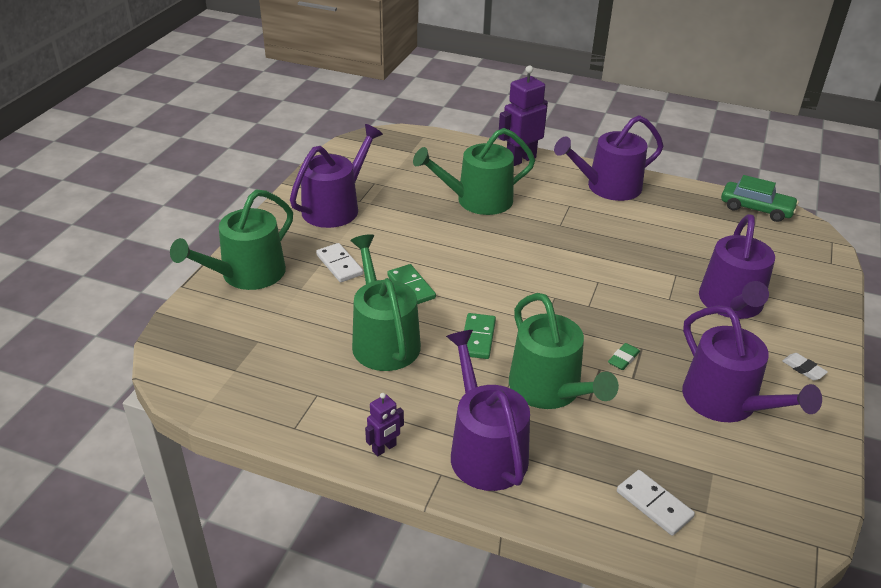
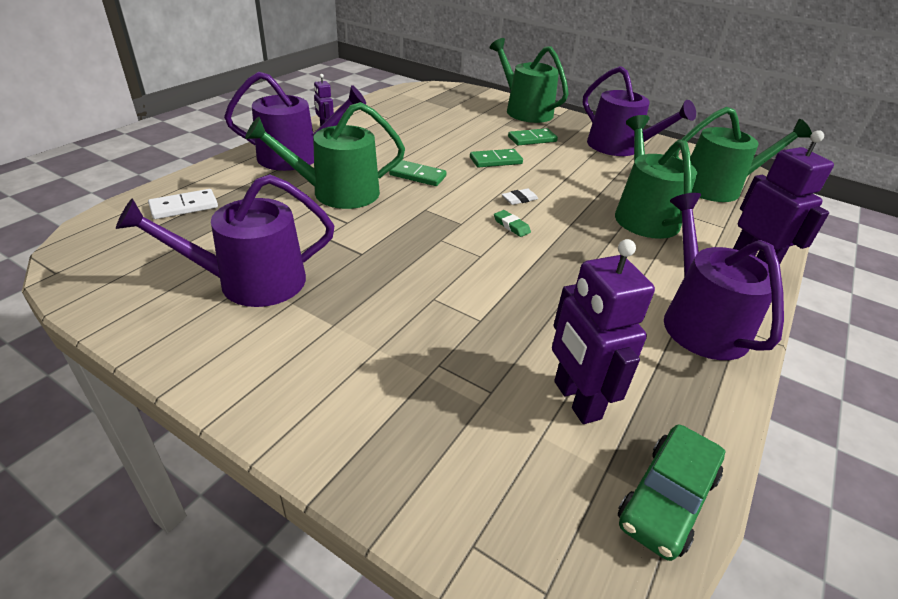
camera: 100 degrees right, 0 degrees up
white domino [316,243,363,282] -> green domino [508,128,558,145]
green watering can [350,234,421,371] -> green watering can moved to [672,107,812,202]
green eraser [608,343,640,370] -> green eraser moved to [494,210,531,237]
purple watering can [699,214,775,319] -> none
white eraser [782,353,828,380] -> white eraser moved to [502,189,538,205]
none -> purple robot [552,239,655,424]

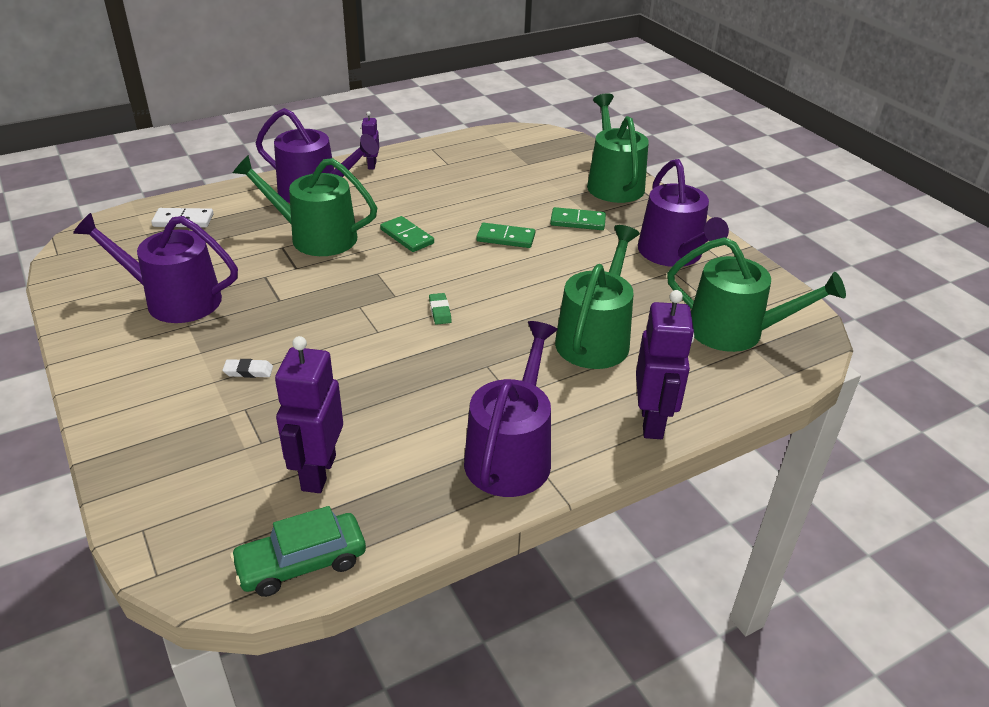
camera: 30 degrees right, 0 degrees up
white eraser [502,189,538,205] -> white eraser moved to [222,359,273,378]

